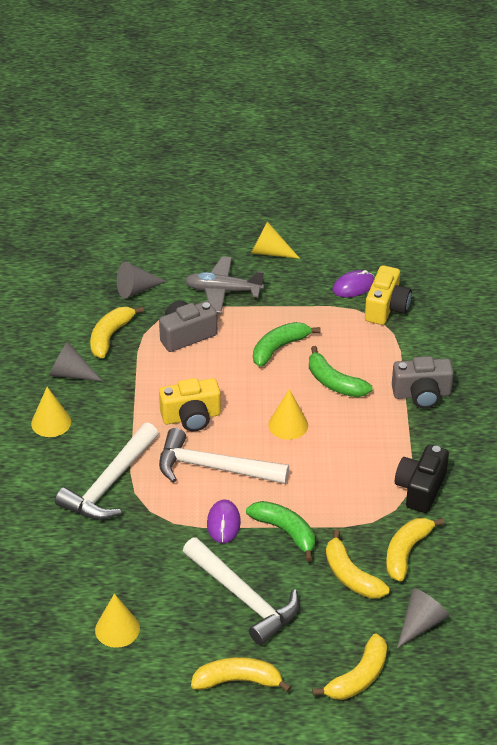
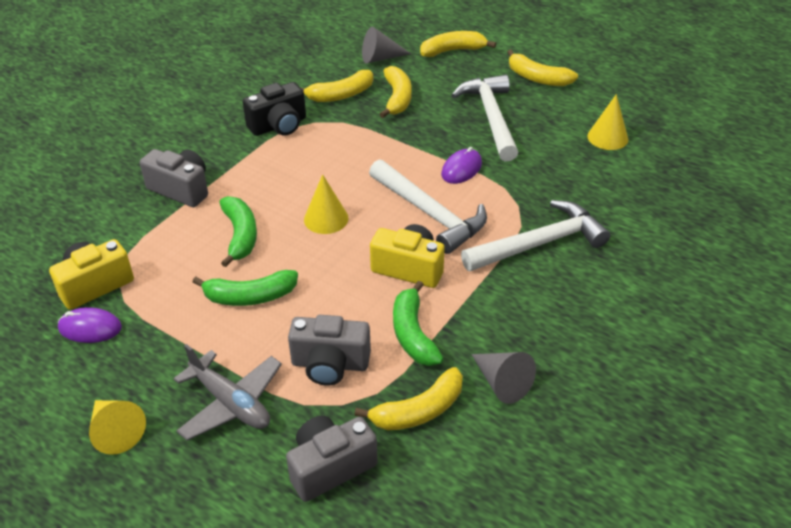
camera: 145 degrees left, 0 degrees up
yellow cone [31,387,71,437] -> none
grey cone [117,261,167,298] -> grey camera [286,415,378,502]
green banana [246,501,315,562] -> green banana moved to [393,281,444,366]

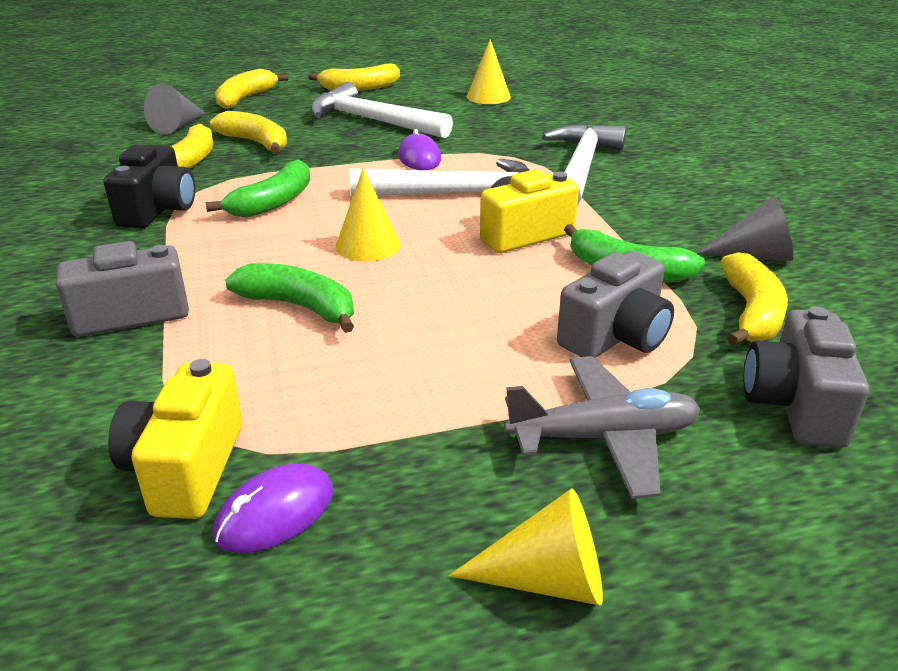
camera: 50 degrees left, 10 degrees down
green banana [193,270,298,306] -> green banana moved to [206,159,310,218]

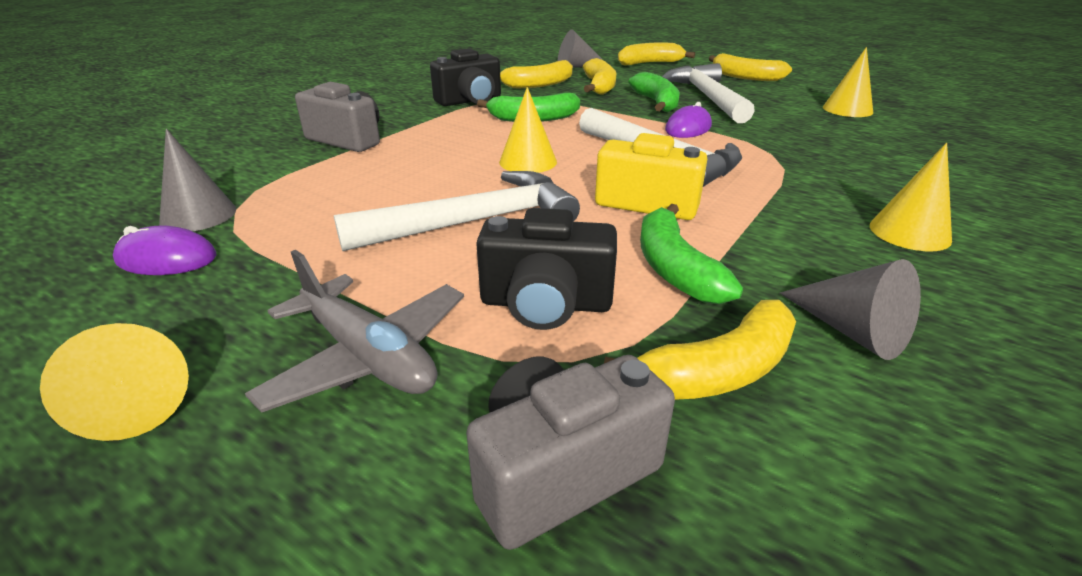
camera: 50 degrees right, 0 degrees up
yellow camera [108,359,243,519] -> grey cone [159,129,236,231]
green banana [225,263,354,333] -> green banana moved to [628,72,680,112]
white hammer [542,123,627,206] -> white hammer moved to [334,171,580,251]
grey camera [557,251,674,358] -> black camera [476,208,617,330]
none -> yellow cone [870,143,952,251]

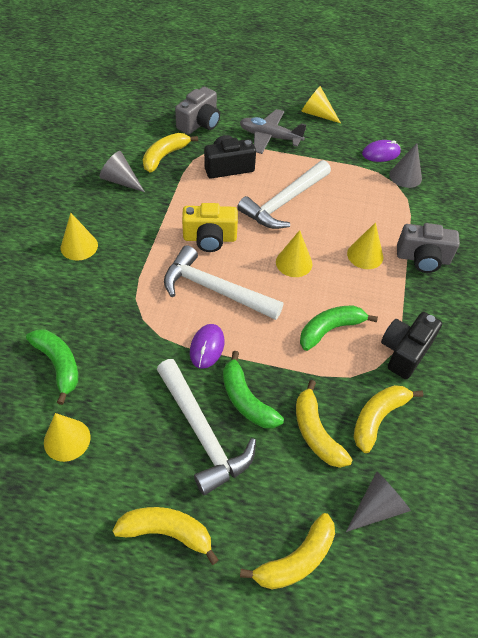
camera: 155 degrees right, 20 degrees up
green banana [640,204,743,304] -> green banana moved to [26,330,78,405]
none -> yellow cone [347,222,383,269]

